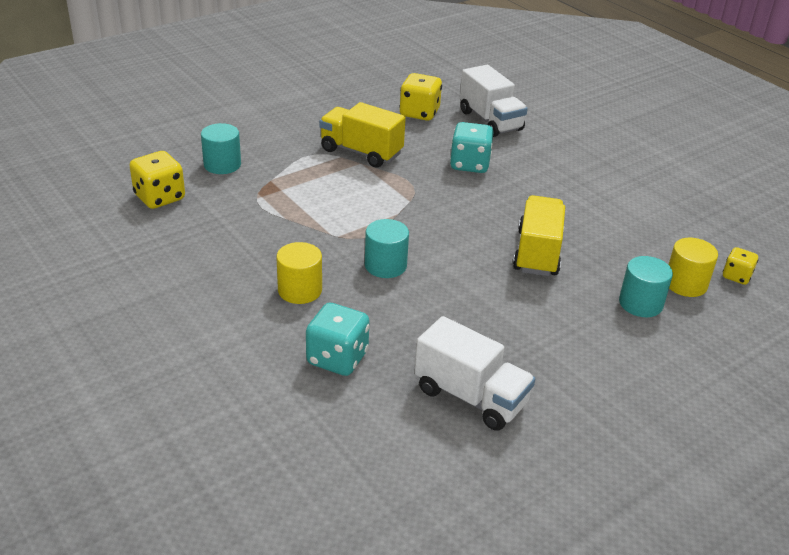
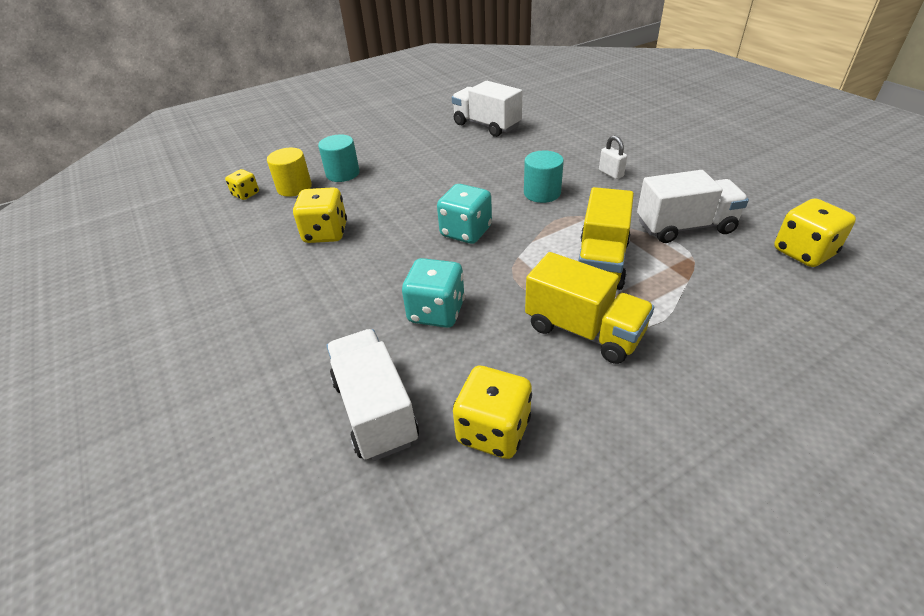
camera: 170 degrees left, 5 degrees up
turquoise cylinder [201,123,241,174] -> none
yellow cylinder [276,242,322,304] -> white padlock [599,136,627,179]
turquoise dice [306,303,370,376] -> turquoise dice moved to [437,184,492,244]
yellow truck [513,195,565,276] -> yellow truck moved to [579,187,634,290]
none -> yellow dice [293,187,347,243]
none -> white truck [637,170,749,243]

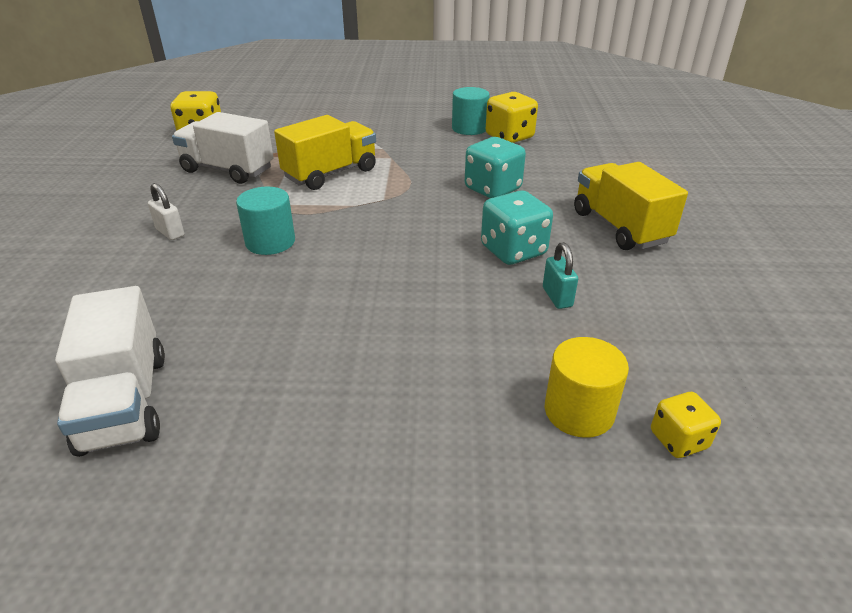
camera: 150 degrees left, 5 degrees down
yellow dice [293,187,347,243] -> turquoise padlock [543,242,578,309]
turquoise cylinder [318,135,360,182] -> turquoise cylinder moved to [452,87,490,135]
white truck [326,329,419,461] -> none
turquoise dice [437,184,492,244] -> turquoise dice moved to [481,190,553,265]
yellow truck [525,252,654,364] -> yellow truck moved to [574,162,688,250]
white padlock [599,136,627,179] -> white padlock turned 45 degrees counterclockwise [148,183,184,240]

